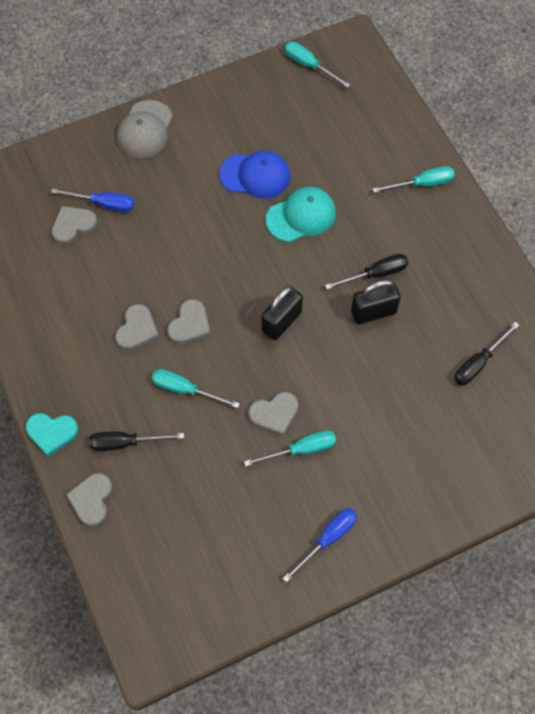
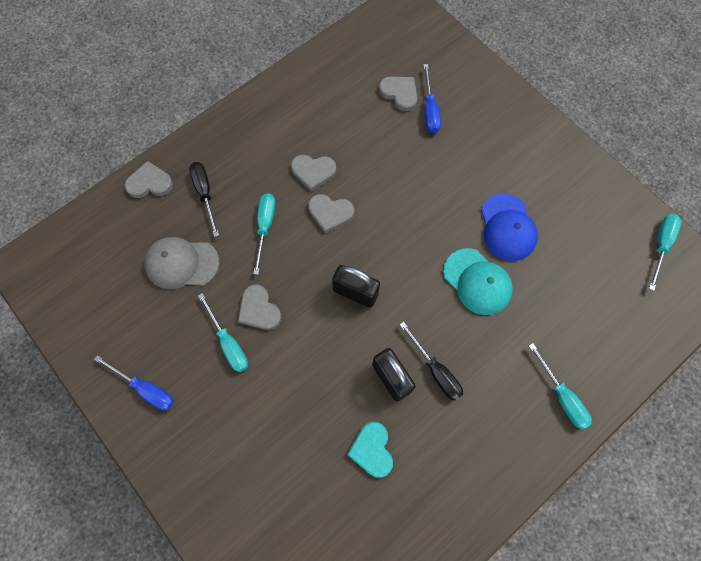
camera: 75 degrees right, 5 degrees up
turquoise heart [26,413,78,456] -> turquoise heart moved to [347,422,393,478]
grey cap [117,100,173,158] -> grey cap moved to [144,237,219,289]
black screwdriver [455,322,519,385] -> none

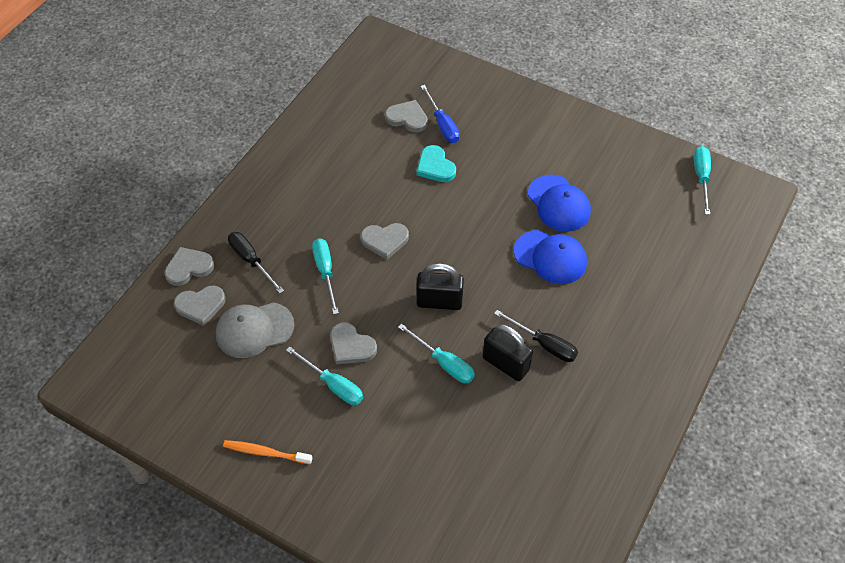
camera: 20 degrees left, 15 degrees down
blue screwdriver [94,355,174,410] -> orange toothbrush [223,440,312,464]
grey heart [291,155,336,191] -> grey heart moved to [174,286,225,326]
turquoise heart [347,422,393,478] -> turquoise heart moved to [417,145,456,182]
turquoise cap [443,248,513,315] -> blue cap [514,230,587,284]
turquoise screwdriver [529,343,592,429] -> turquoise screwdriver moved to [398,323,475,383]

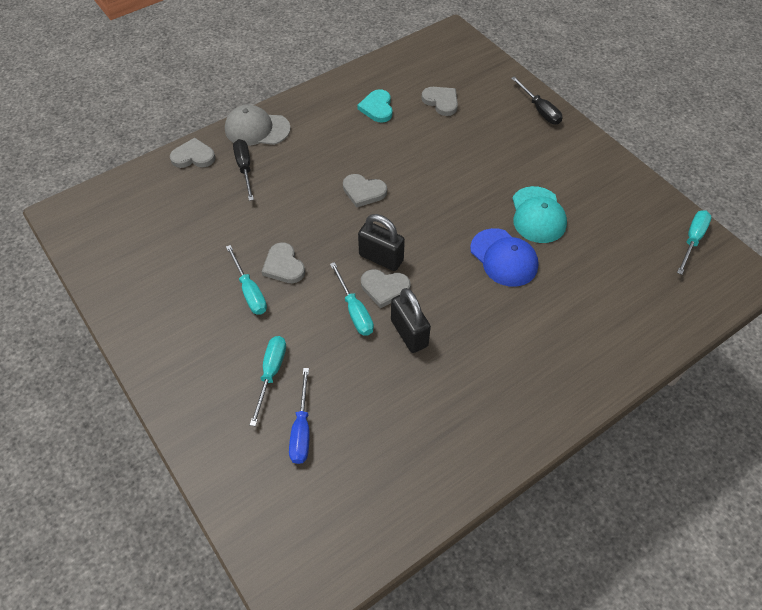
camera: 25 degrees right, 0 degrees up
grey heart [174,286,225,326] -> grey heart moved to [361,269,411,308]
grey cap [216,302,294,358] -> grey cap moved to [225,105,290,146]
orange toothbrush [223,440,312,464] -> none
turquoise screwdriver [312,238,339,314] -> turquoise screwdriver moved to [250,336,286,426]
turquoise heart [417,145,456,182] -> turquoise heart moved to [357,89,393,123]
blue screwdriver [421,85,460,143] -> blue screwdriver moved to [289,368,310,464]
black screwdriver [494,310,578,362] -> black screwdriver moved to [511,76,562,124]
blue cap [528,175,591,232] -> turquoise cap [512,186,567,243]

